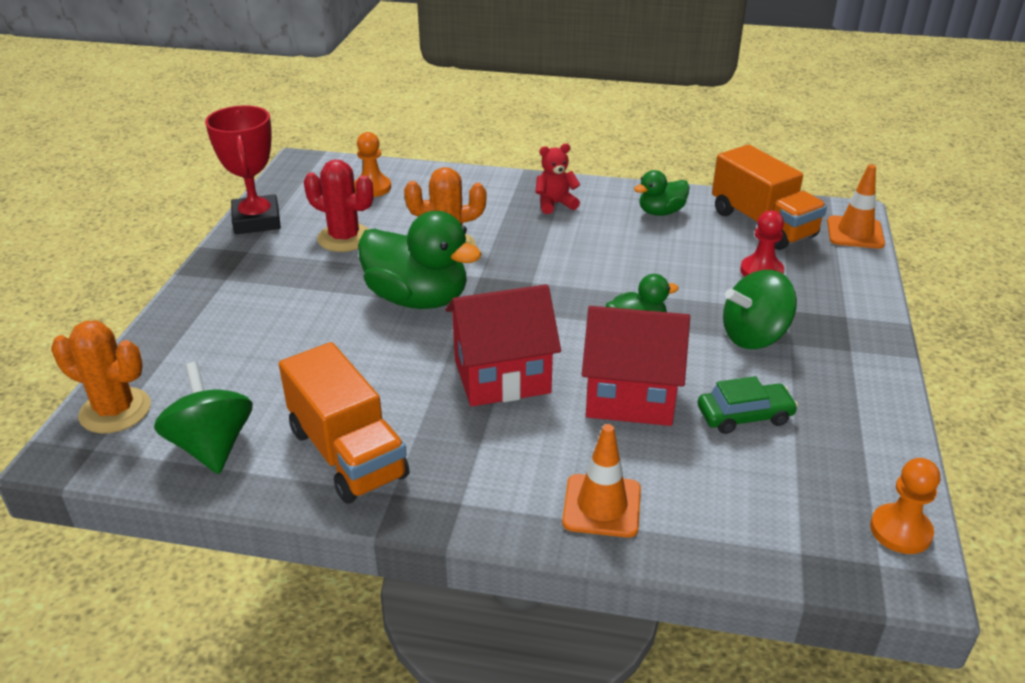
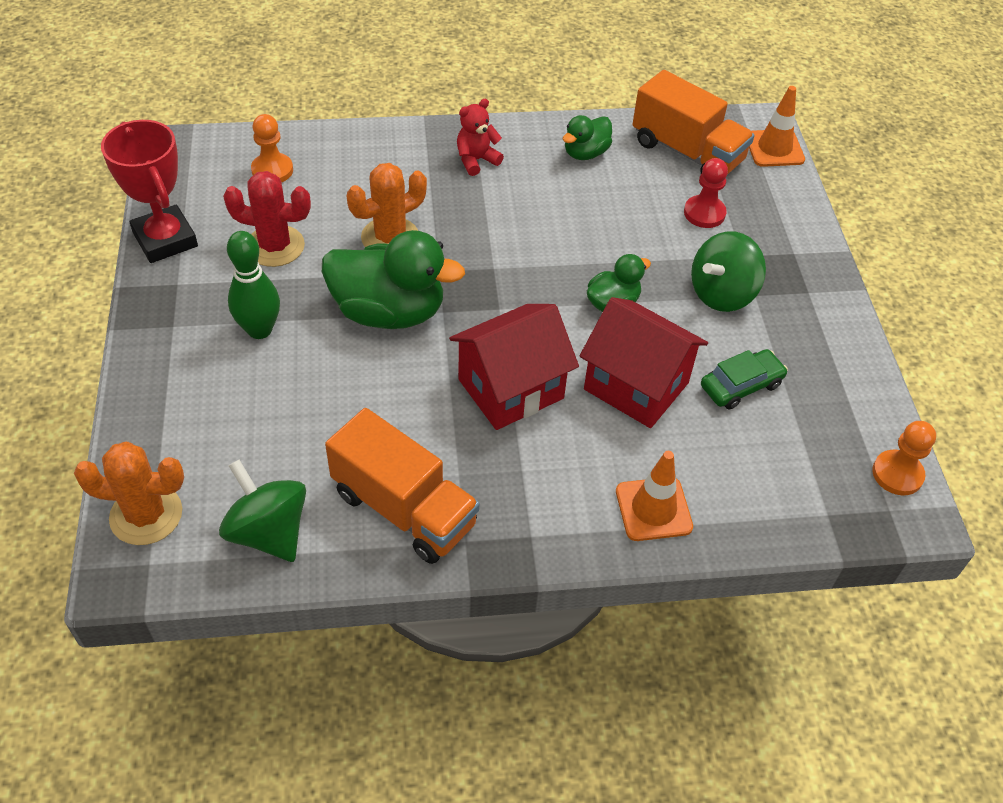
camera: 20 degrees left, 15 degrees up
red house [582,306,690,426] -> red house turned 45 degrees clockwise [580,297,708,428]
none -> green bowling pin [227,231,280,339]

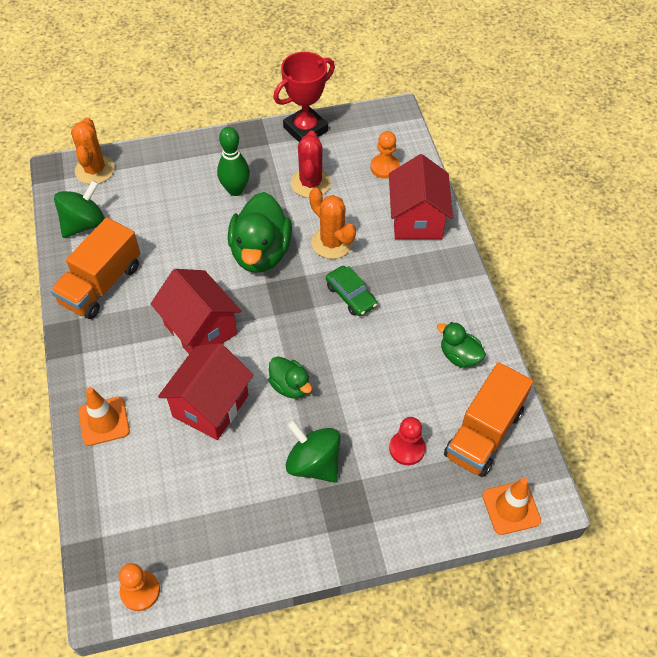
camera: 85 degrees right, 5 degrees up
red teddy bear [457,99,504,176] -> none
green car [701,349,788,409] -> green car moved to [326,266,377,316]
none -> red house [389,154,453,239]

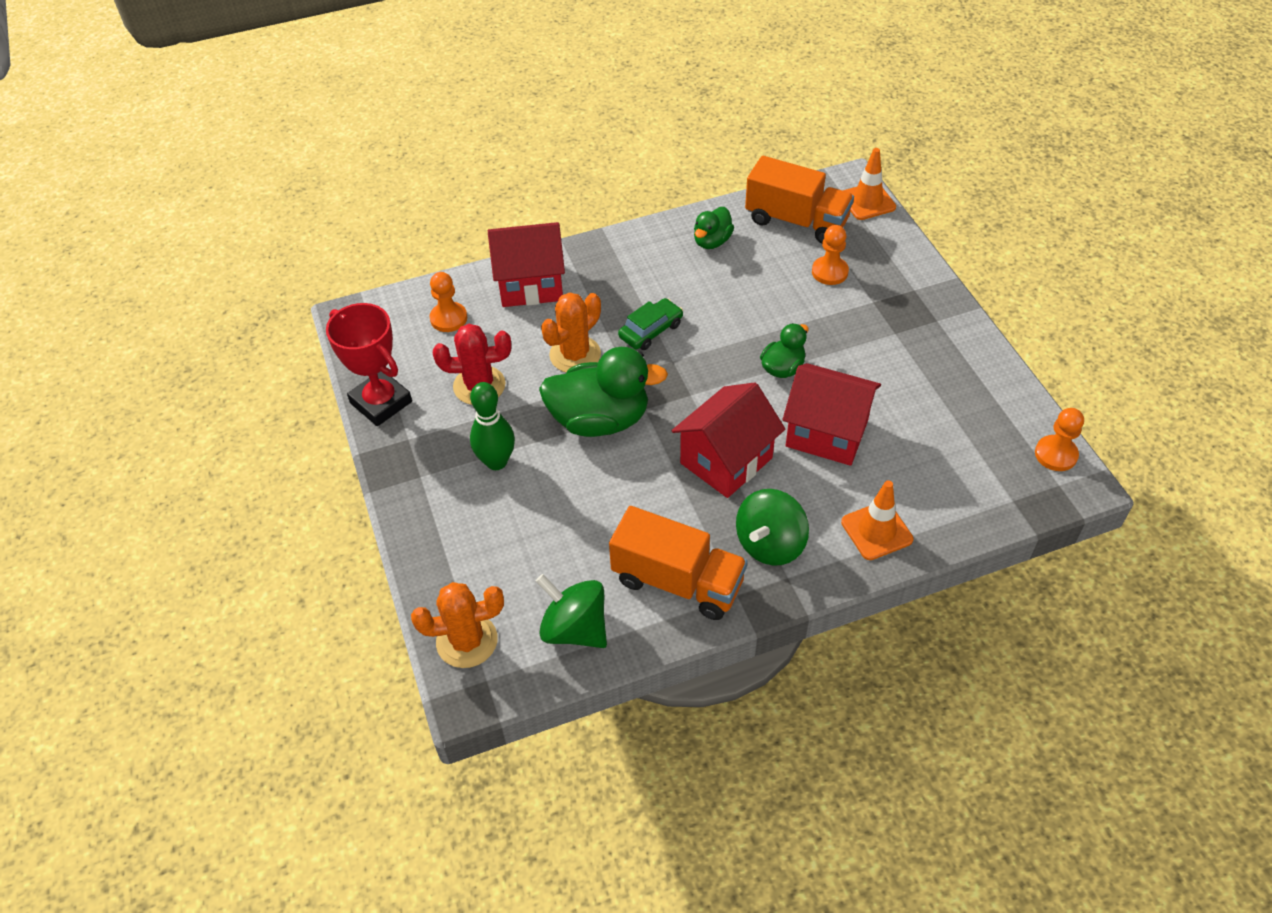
camera: 95 degrees left, 5 degrees down
green spinning top [286,420,341,483] -> green spinning top moved to [736,489,809,566]
red pawn [389,417,425,465] -> orange pawn [812,225,849,285]

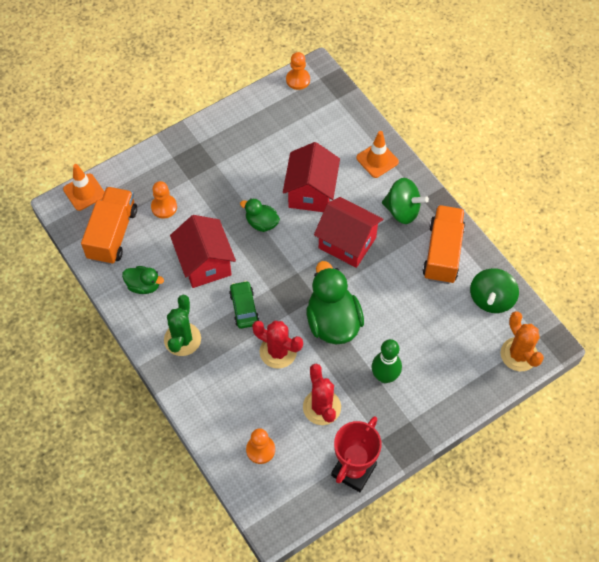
camera: 105 degrees left, 10 degrees up
red house [488,222,565,307] -> red house moved to [170,215,236,288]
orange cactus [541,293,601,373] -> red cactus [252,321,303,369]
green car [618,298,683,350] -> green car turned 45 degrees clockwise [229,281,259,329]
none -> green cactus [164,295,201,356]

